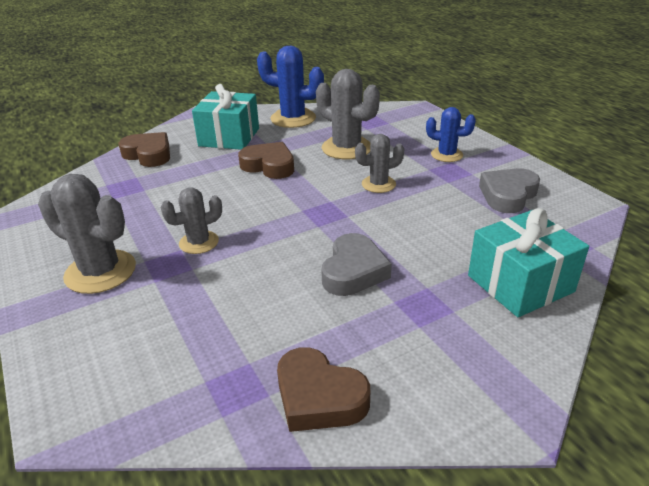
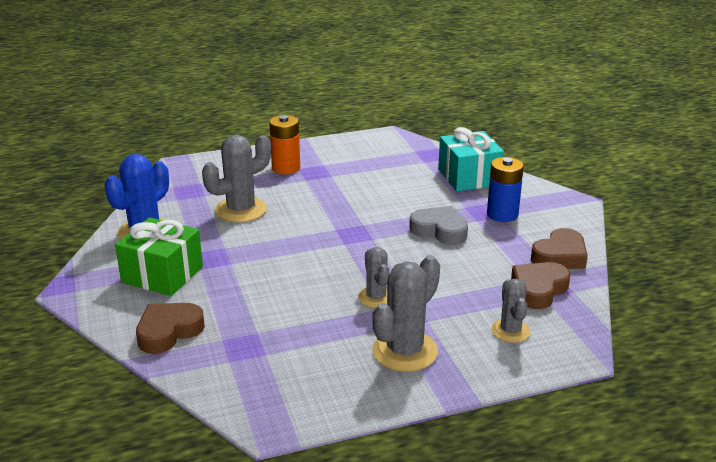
camera: 80 degrees left, 5 degrees down
turquoise gift [192,84,259,150] -> green gift [115,217,203,296]
brown heart [238,142,294,179] -> brown heart moved to [511,262,570,309]
grey cactus [355,134,404,193] -> grey cactus moved to [491,279,531,343]
blue cactus [426,107,476,162] -> orange battery [269,115,300,174]
grey heart [479,168,540,213] -> none
none -> blue battery [487,157,524,222]

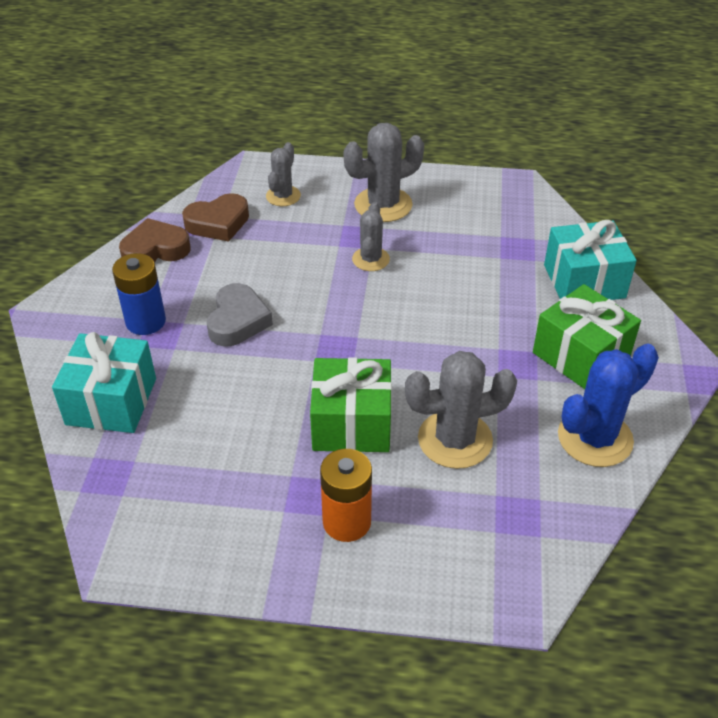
camera: 155 degrees left, 15 degrees up
brown heart [136,303,205,354] -> turquoise gift [544,220,637,300]
grey heart [409,206,468,245] -> grey heart turned 135 degrees counterclockwise [207,283,273,347]
none -> green gift [310,357,392,452]

